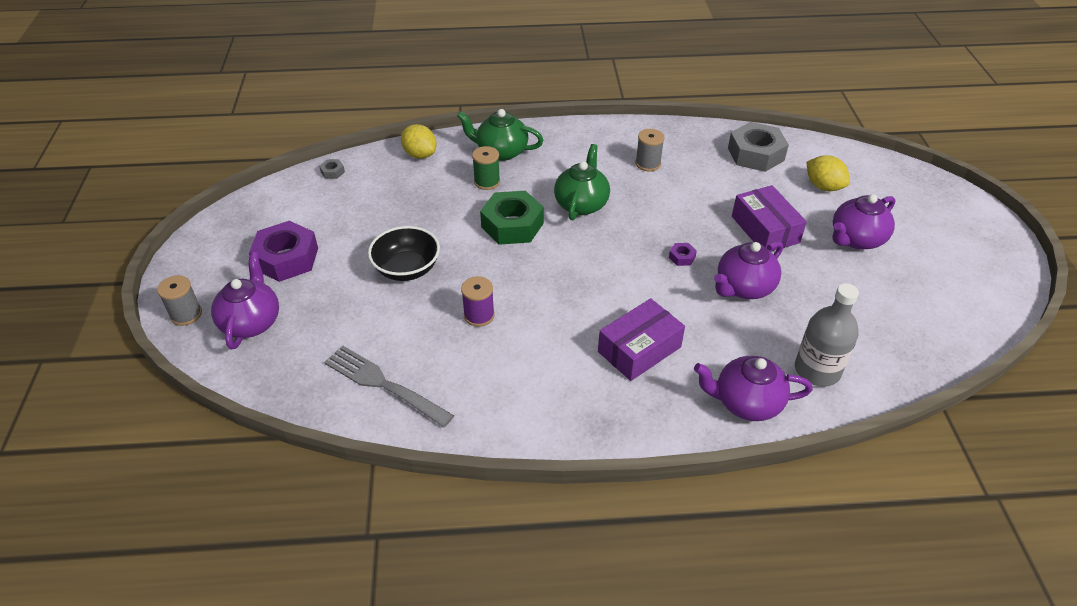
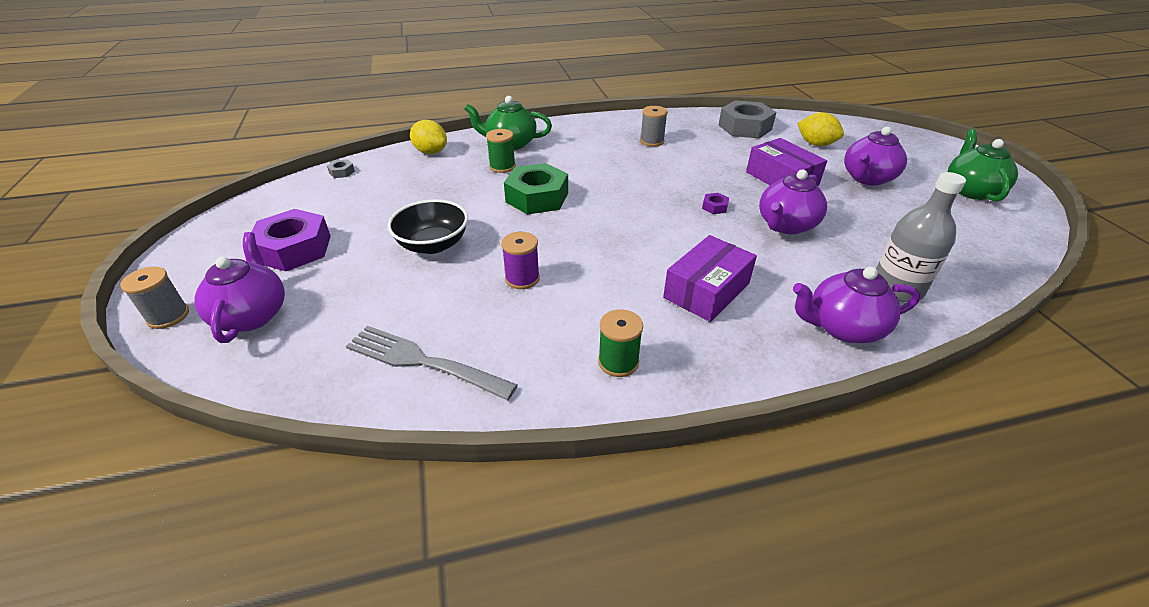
camera: 10 degrees left, 5 degrees down
green teapot [554,144,610,220] -> green teapot moved to [948,129,1018,202]
none -> green spool [598,309,643,377]

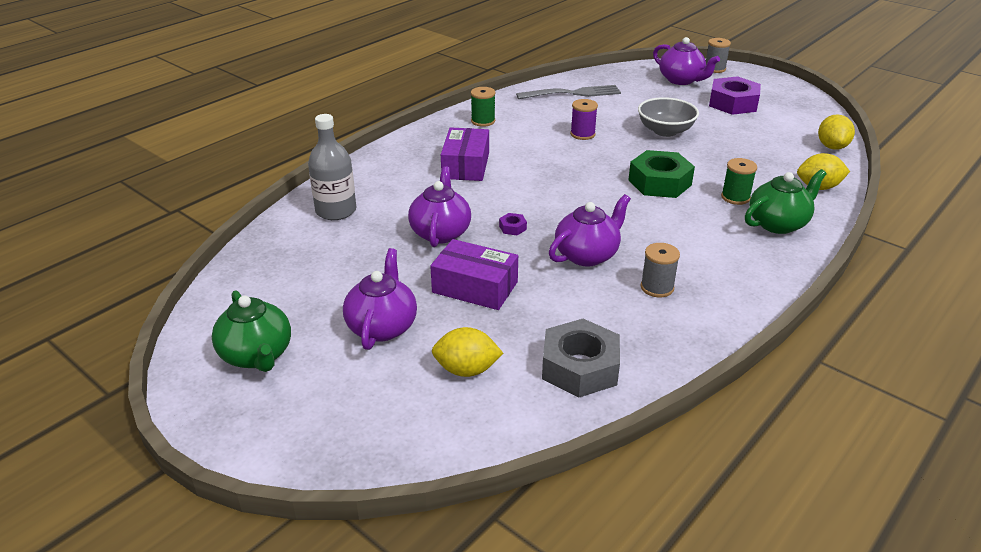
camera: 145 degrees right, 5 degrees down
grey nut [327,159,355,178] -> yellow lemon [818,114,855,150]
black bowl [387,199,468,254] -> grey bowl [638,97,699,137]
purple teapot [793,267,920,343] -> purple teapot moved to [549,194,631,267]

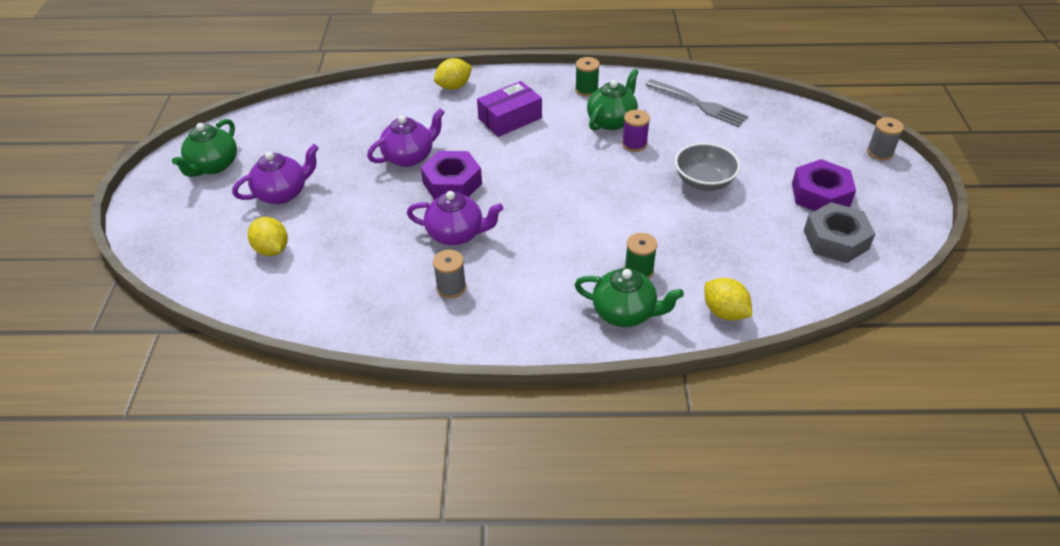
camera: 50 degrees right, 10 degrees up
grey bottle [308,114,356,220] -> none
purple box [430,239,518,310] -> none
purple nut [499,213,527,235] -> purple nut [421,151,482,200], size x2.42
grey nut [542,319,620,398] -> grey nut moved to [804,202,876,263]
green nut [629,150,695,198] -> none
purple teapot [653,37,720,85] -> none
yellow lemon [818,114,855,150] -> yellow lemon moved to [434,58,472,90]
none -> green teapot [587,69,639,131]

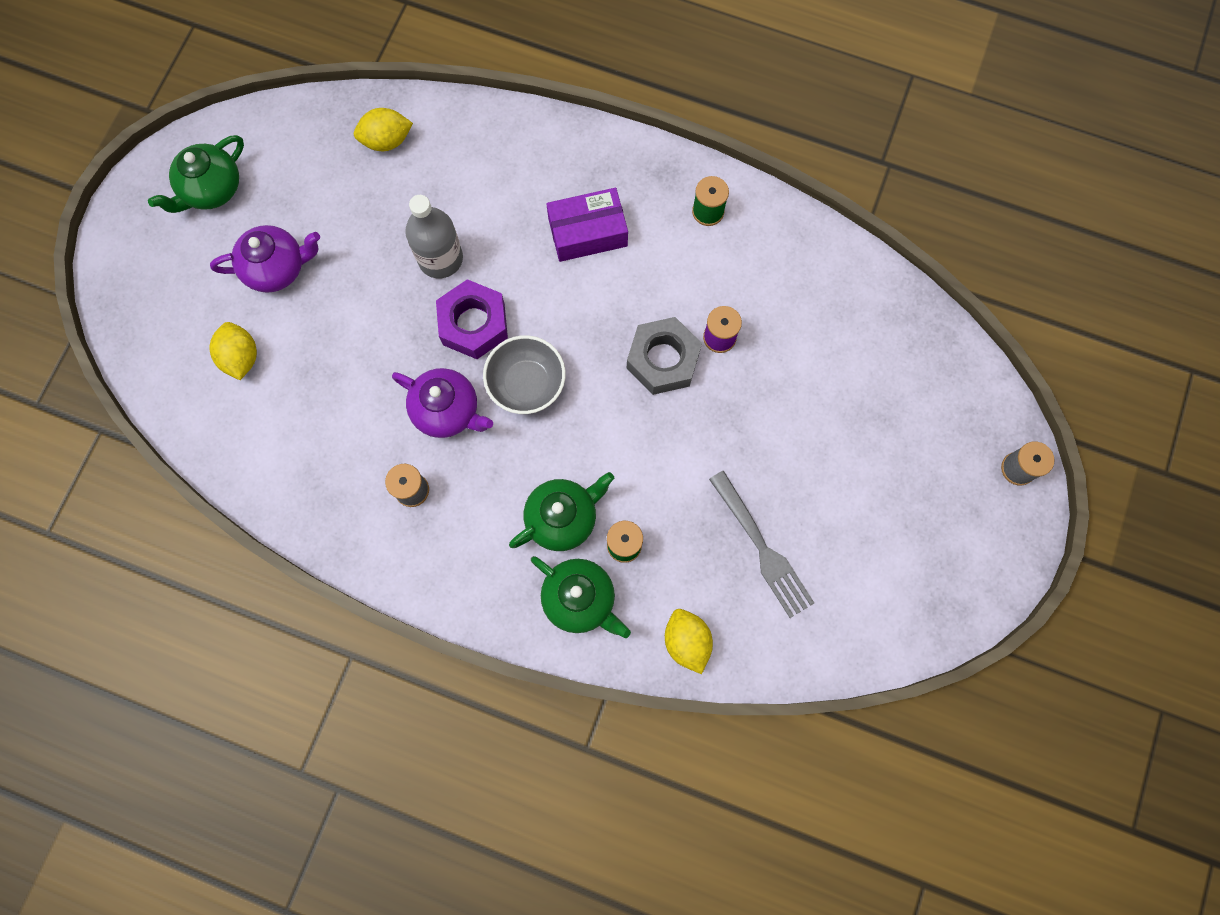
camera: 20 degrees right, 30 degrees up
purple teapot [367,108,445,167] -> grey bottle [405,195,463,278]
yellow lemon [434,58,472,90] -> yellow lemon moved to [354,108,413,151]
green teapot [587,69,639,131] -> green teapot moved to [509,472,614,551]
grey fork [646,79,748,127] -> grey fork moved to [709,471,814,618]
grey bowl [675,143,741,191] -> grey bowl moved to [483,335,566,414]
purple nut [792,159,856,211] -> none
grey nut [804,202,876,263] -> grey nut moved to [627,317,702,395]

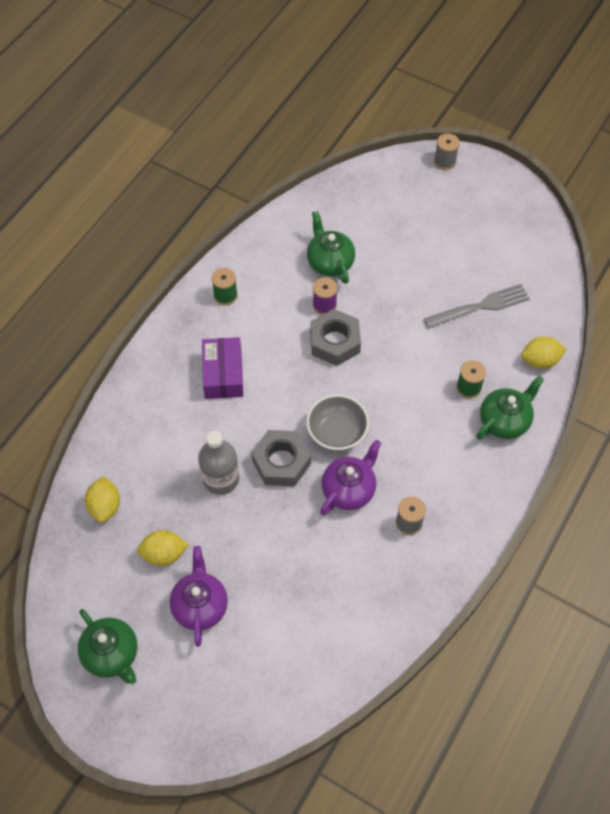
camera: 80 degrees left, 15 degrees down
yellow lemon [210,322,257,380] -> yellow lemon moved to [137,530,188,566]
purple nut [436,279,508,359] -> grey nut [251,430,311,487]
green teapot [509,472,614,551] -> green teapot moved to [307,211,355,284]

